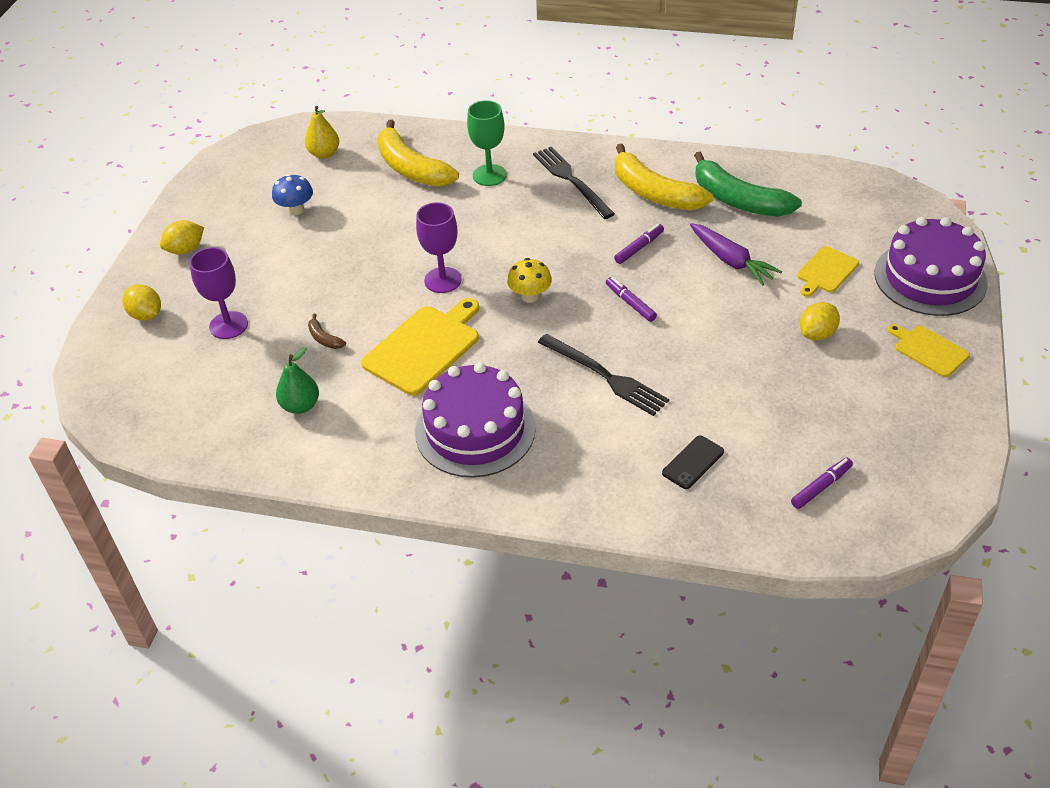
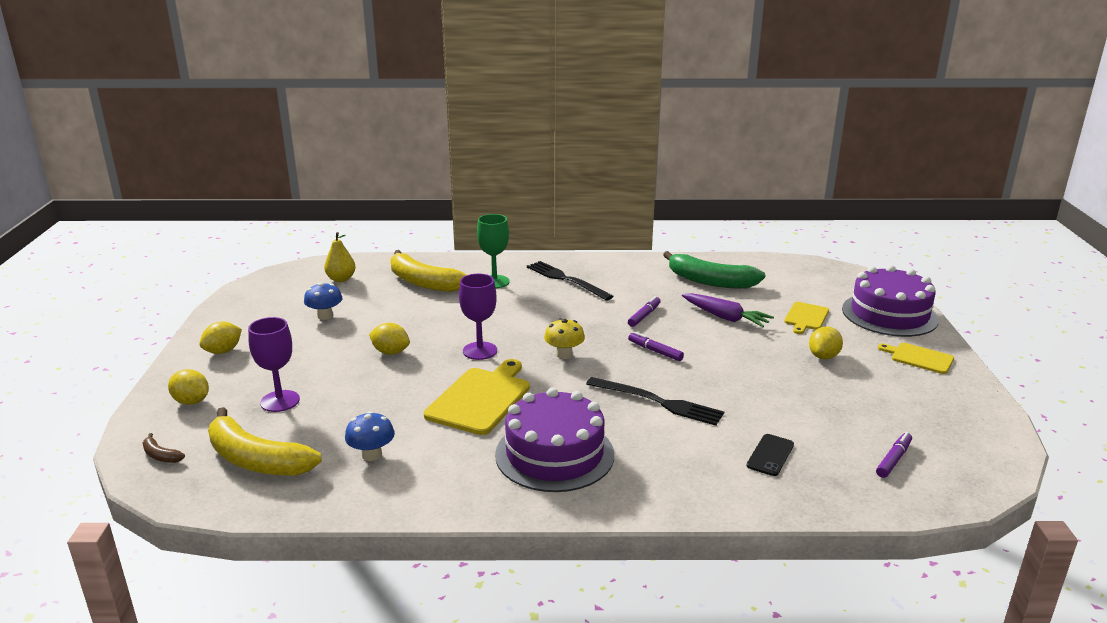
camera: 15 degrees left, 20 degrees down
green pear [276,347,319,414] -> blue mushroom [345,411,395,461]
brown banana [308,314,346,349] -> brown banana moved to [142,433,185,463]
yellow banana [615,144,713,210] -> yellow banana moved to [208,407,322,476]
none -> yellow lemon [369,323,410,355]

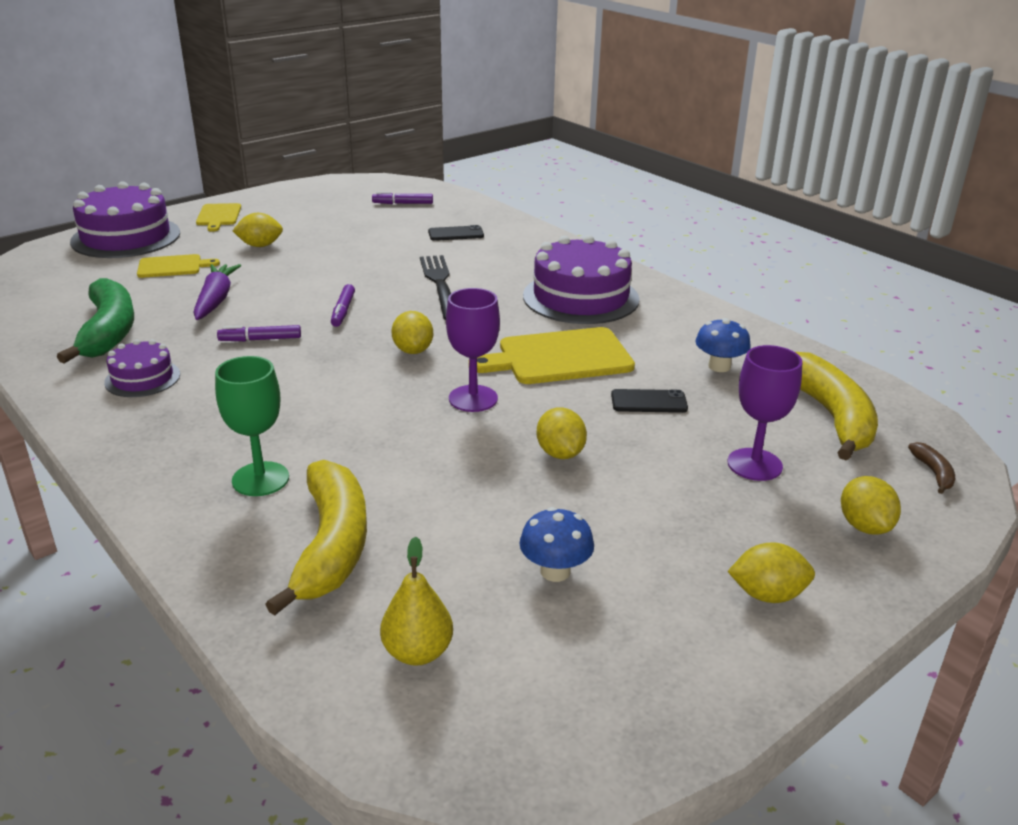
camera: 130 degrees left, 5 degrees up
black fork [527,261,614,301] -> none
yellow mushroom [544,318,585,359] -> yellow lemon [391,311,433,354]
none -> purple cake [104,339,180,397]
none -> black phone [611,389,688,413]

